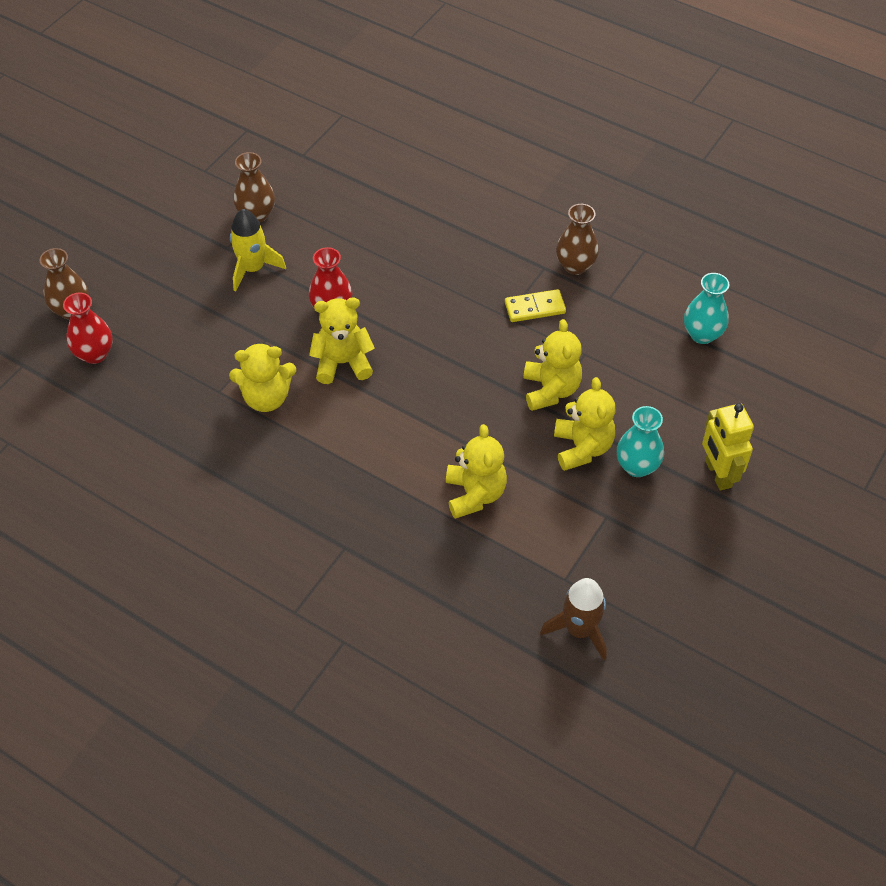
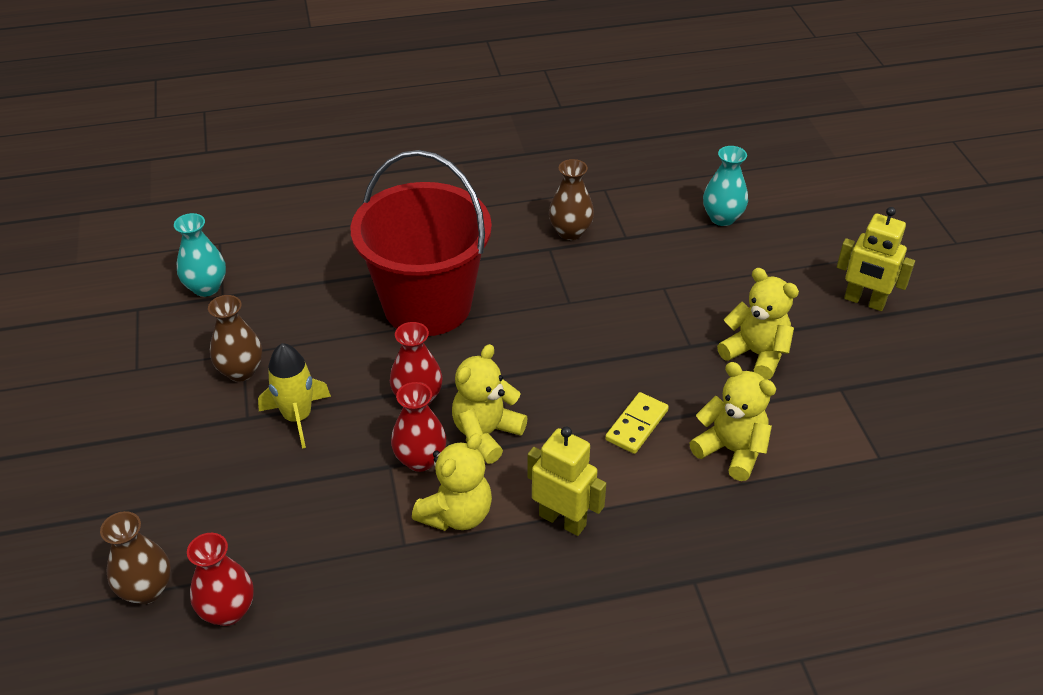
camera: 45 degrees left, 10 degrees down
yellow domino [505,289,566,322] -> yellow domino moved to [605,392,669,454]
yellow teddy bear [523,319,582,411] -> none
brown rocket [540,578,607,660] -> none
turquoise vase [617,406,664,477] -> turquoise vase moved to [174,213,226,297]
none -> red bucket [350,150,492,336]
none -> red vase [391,382,446,472]
none -> yellow robot [527,427,606,536]

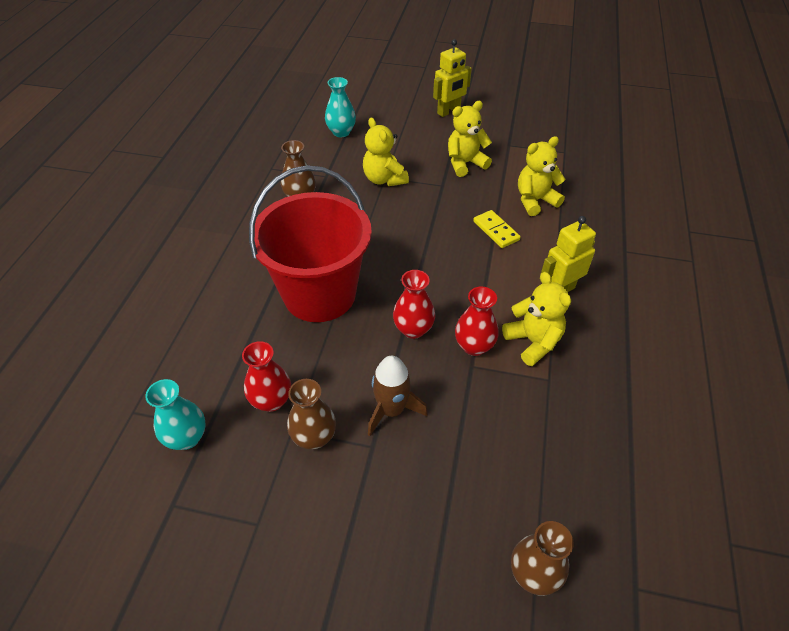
camera: 65 degrees left, 5 degrees up
red vase [187,533,254,626] -> red vase moved to [242,341,291,412]
yellow rocket [258,343,331,449] -> brown rocket [368,356,428,436]
yellow teddy bear [452,344,528,464] -> yellow teddy bear moved to [363,117,409,186]

